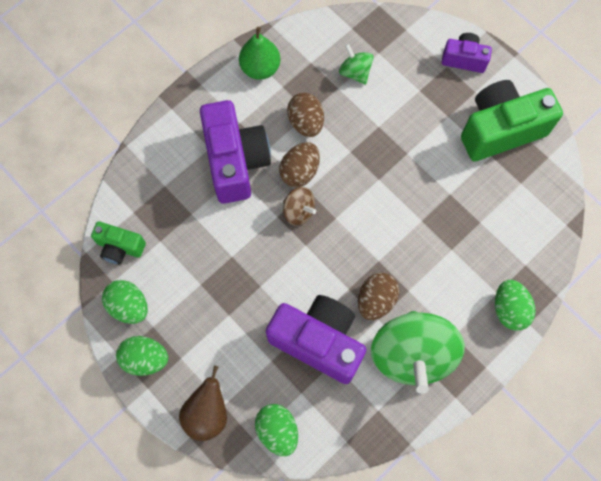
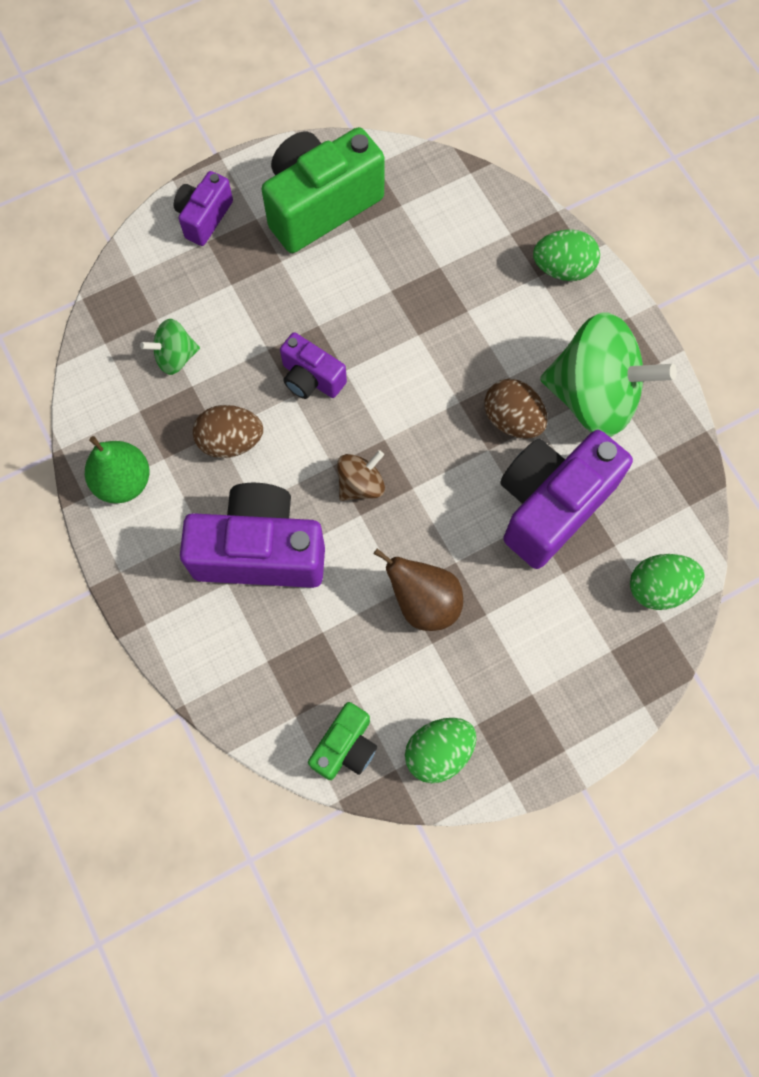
camera: 75 degrees left, 0 degrees up
green egg [116,336,168,376] -> none
brown pear [179,366,227,441] -> brown pear moved to [374,548,463,631]
brown egg [279,142,320,187] -> none
green camera [461,80,563,161] -> green camera turned 60 degrees clockwise [261,127,385,253]
none -> purple camera [280,332,347,399]

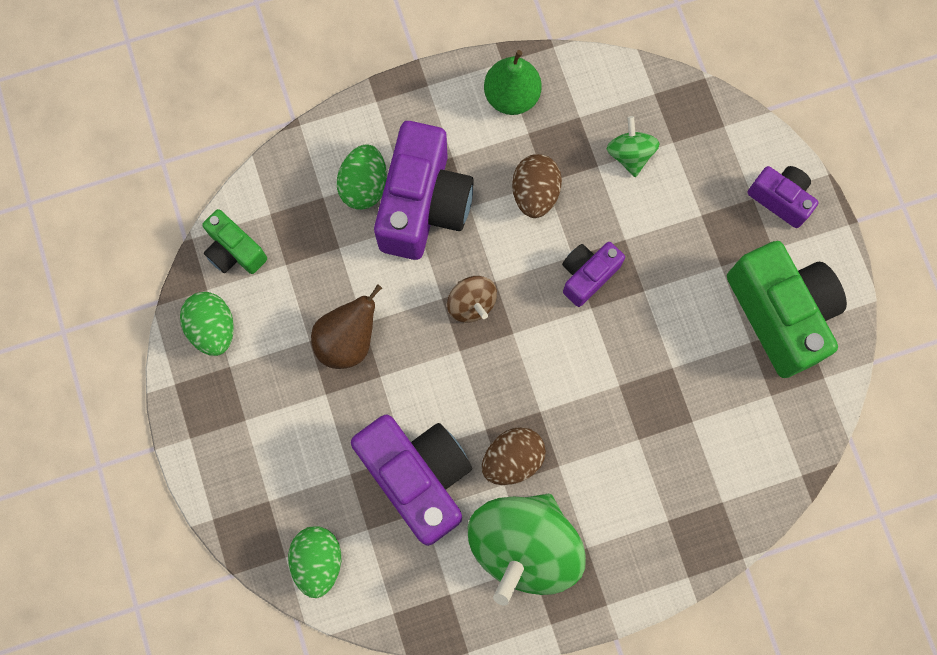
camera: 100 degrees right, 5 degrees up
green egg [533,229,600,281] -> green egg moved to [337,144,387,210]

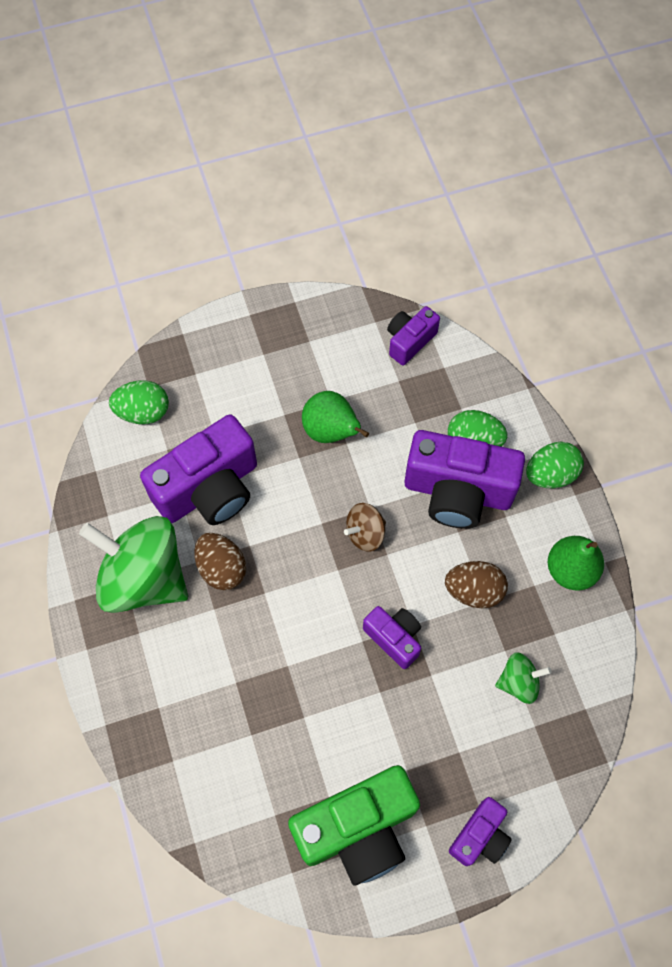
camera: 90 degrees right, 10 degrees down
green egg [180,292,234,356] -> green egg moved to [526,442,584,488]
green camera [202,209,267,274] -> purple camera [387,306,440,365]
brown pear [311,284,382,369] -> green pear [302,391,369,443]

